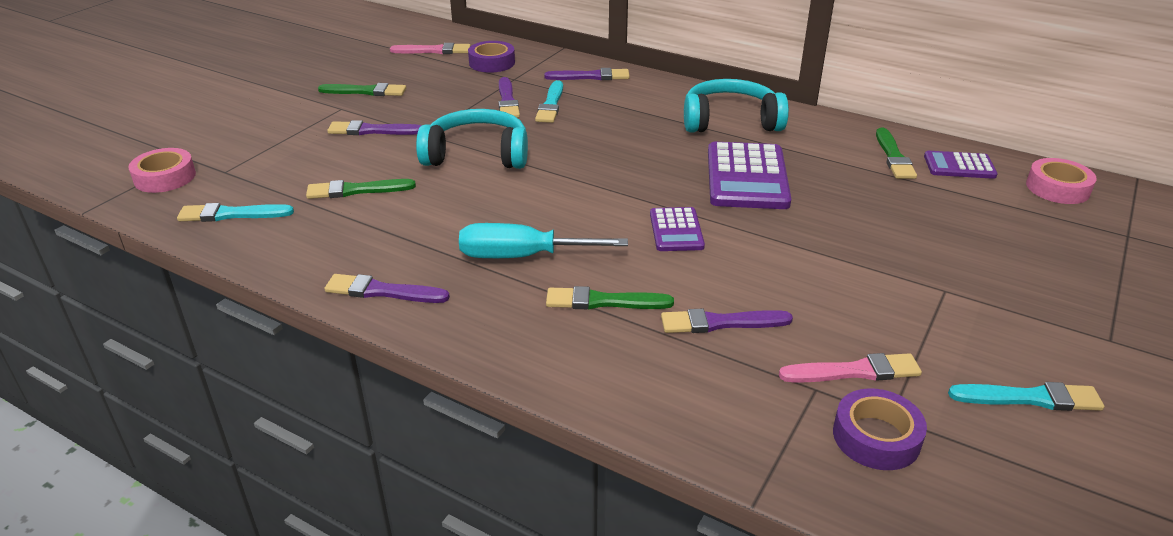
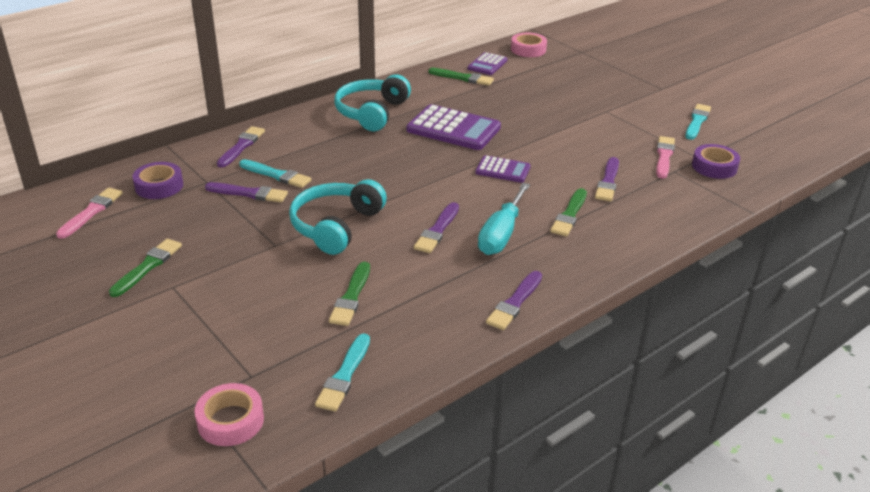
camera: 70 degrees left, 0 degrees up
purple brush [327,120,422,135] -> purple brush moved to [414,202,459,253]

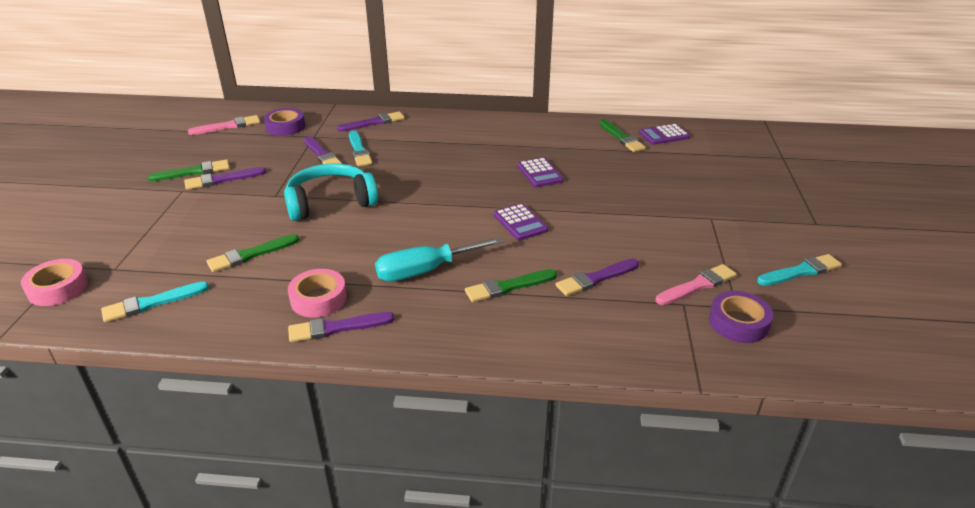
camera: 45 degrees right, 0 degrees up
turquoise headphones [334,74,411,131] -> none
purple calculator [407,104,501,150] -> purple calculator [517,157,564,187], size x0.56
purple brush [414,202,459,253] -> purple brush moved to [184,167,266,190]
pink tape [511,33,547,57] -> pink tape moved to [288,269,347,318]

